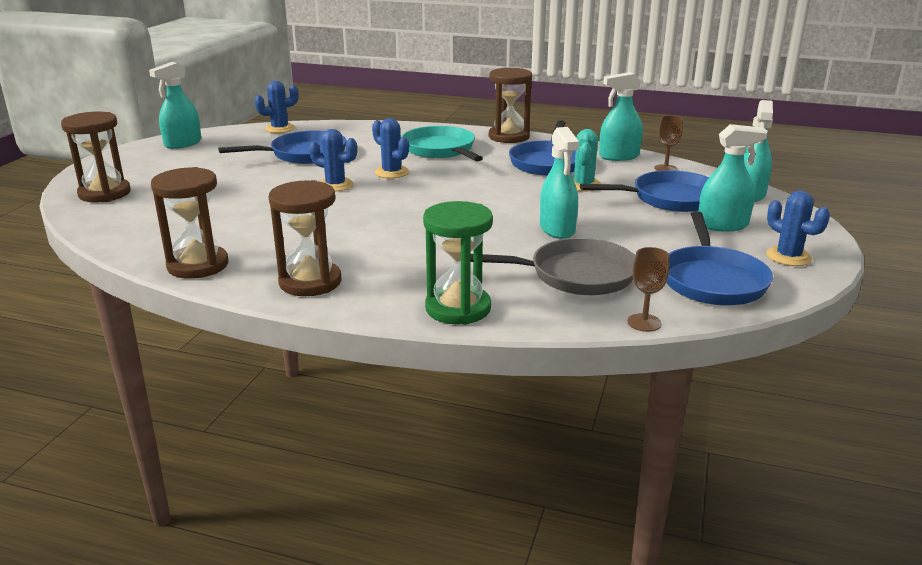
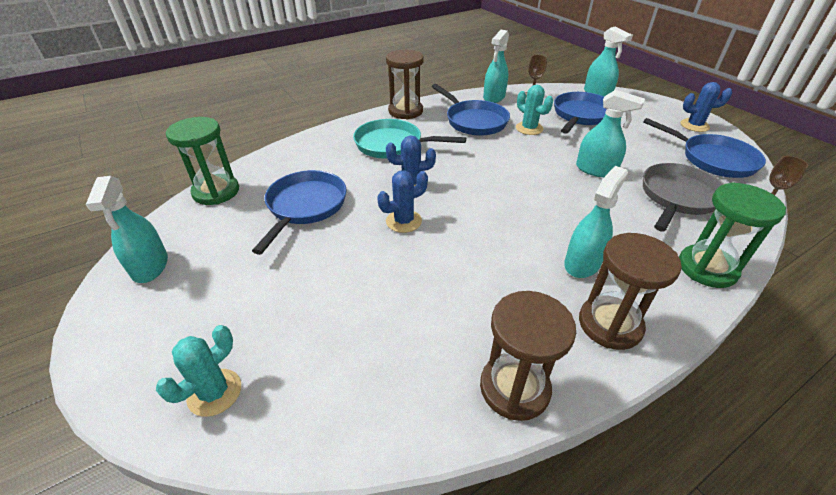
camera: 50 degrees left, 15 degrees up
brown hourglass [61,111,131,203] -> turquoise cactus [156,325,241,417]
blue cactus [255,81,299,133] -> green hourglass [166,117,239,205]
turquoise spray bottle [699,124,768,232] -> turquoise spray bottle moved to [564,166,628,278]

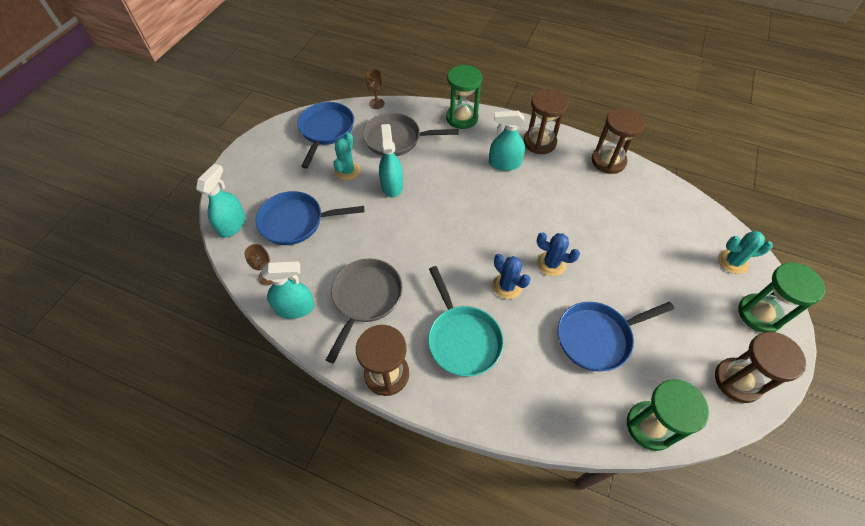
camera: 125 degrees left, 15 degrees up
turquoise spray bottle [86,176,168,283] -> brown hourglass [715,332,806,403]
blue pan [432,84,510,136] -> grey pan [326,258,403,363]
turquoise cactus [516,85,553,135] -> turquoise cactus moved to [333,132,360,181]
blue cactus [680,82,732,132] -> none
none -> green hourglass [738,263,825,333]

